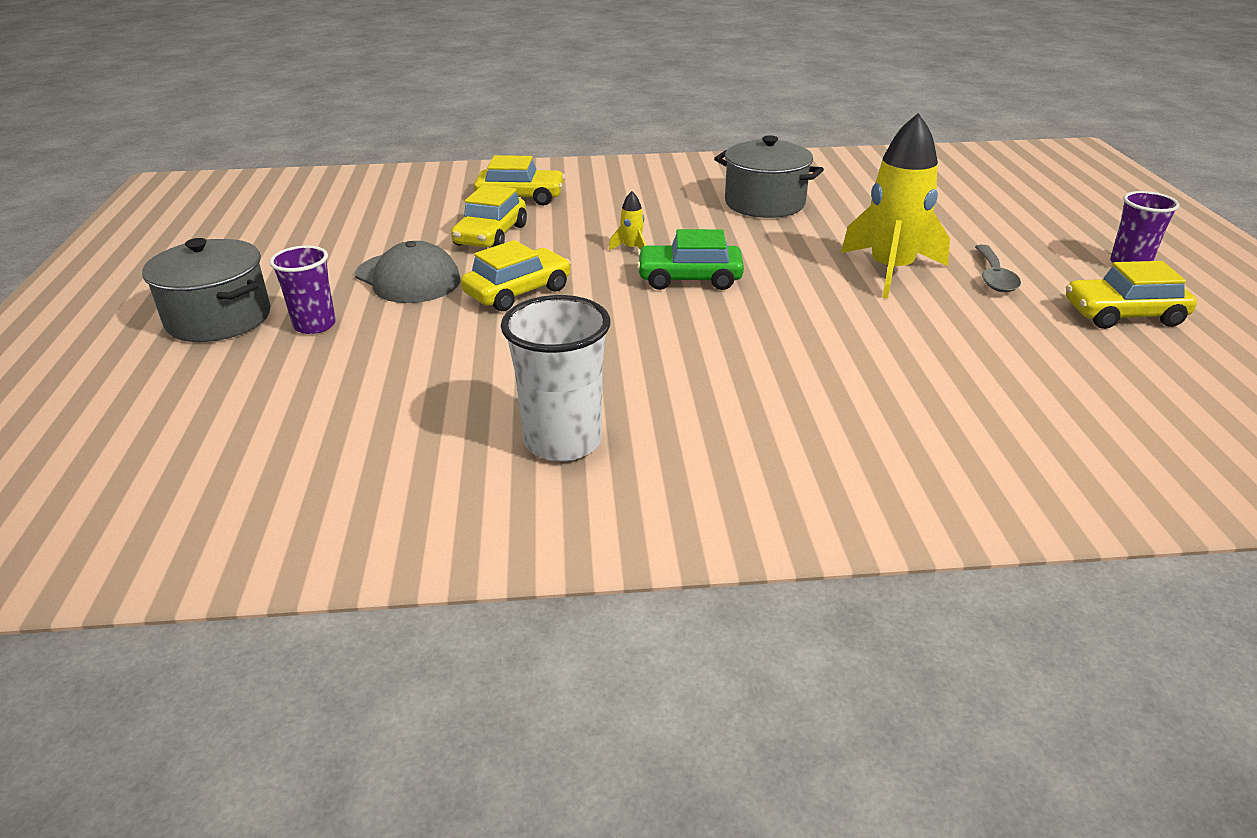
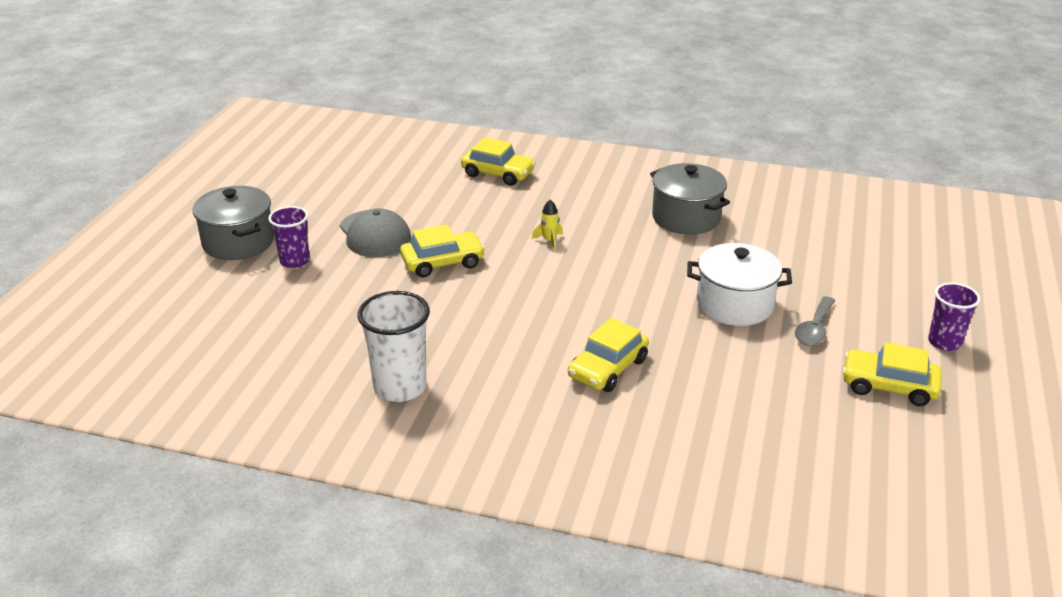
camera: 20 degrees right, 0 degrees up
yellow car [451,185,527,248] -> yellow car moved to [568,318,649,392]
green car [637,229,744,290] -> none
yellow rocket [841,113,950,298] -> white pot [687,243,792,326]

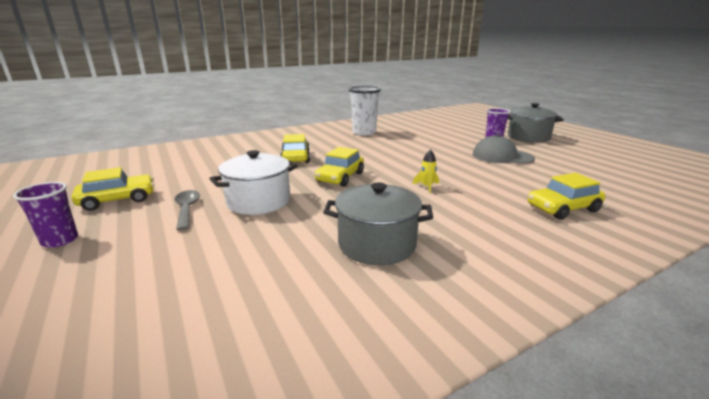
camera: 135 degrees right, 10 degrees down
yellow car [400,224,485,277] -> yellow car moved to [315,147,364,187]

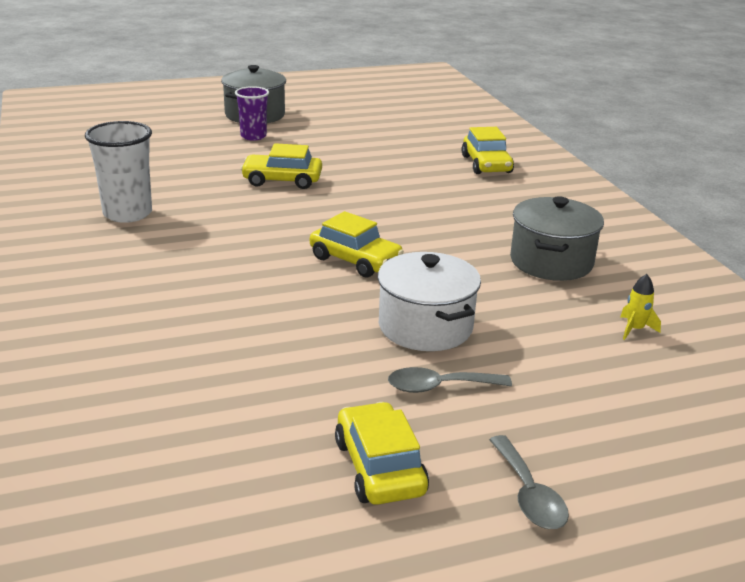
camera: 80 degrees left, 5 degrees up
purple cup [13,182,78,248] -> grey spoon [489,435,569,529]
yellow car [280,134,310,163] -> yellow car moved to [240,143,322,189]
yellow rocket [413,149,439,193] -> yellow rocket moved to [621,274,661,340]
grey cap [473,135,535,164] -> none

